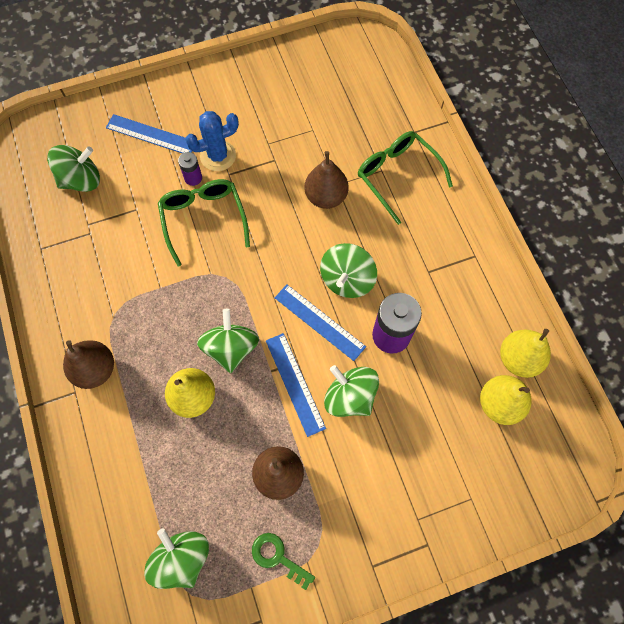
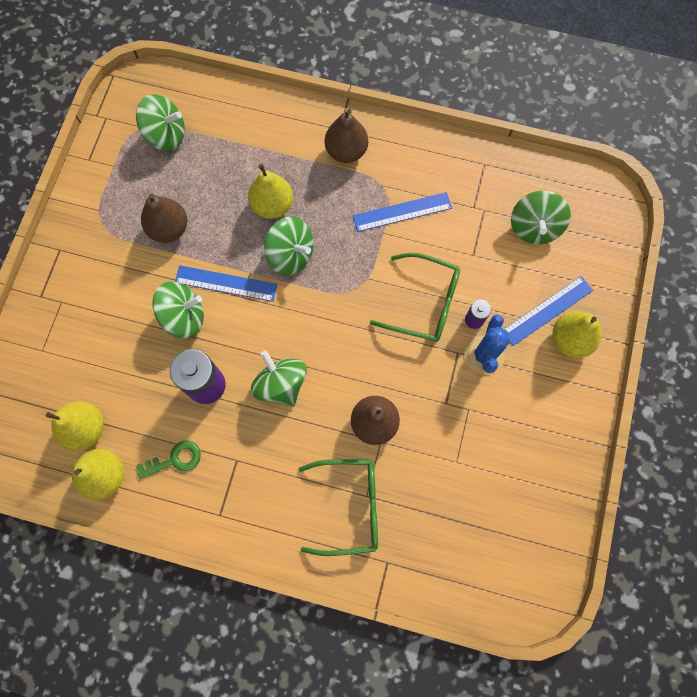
camera: 125 degrees right, 5 degrees up
green key [252,533,315,590] -> green key moved to [137,441,201,479]
blue ruler [275,284,366,361] -> blue ruler moved to [353,192,452,232]
none -> yellow pear [552,311,602,358]

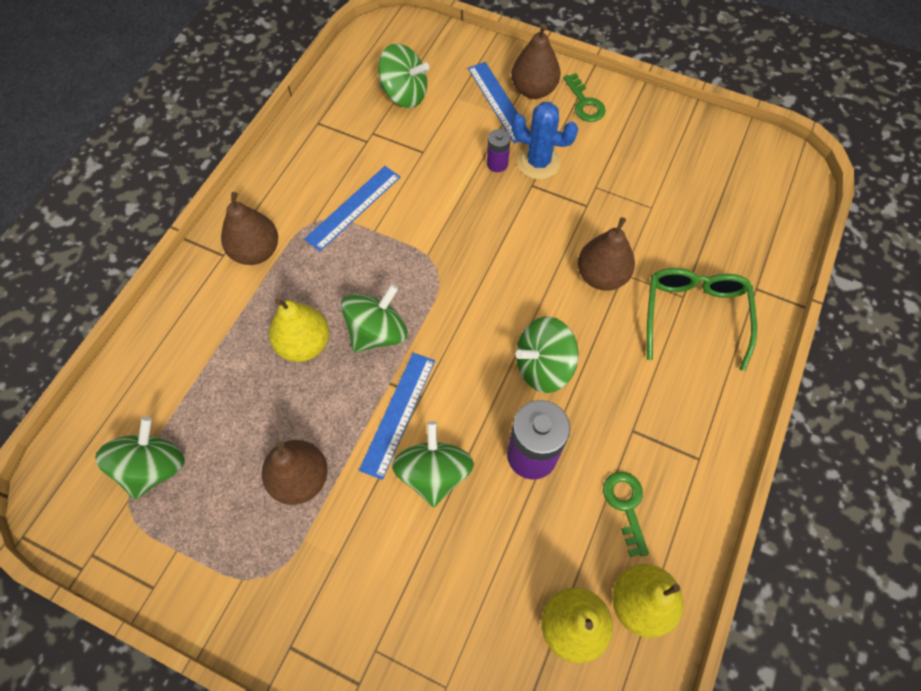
camera: 80 degrees left, 10 degrees down
blue ruler [353,192,452,232] -> blue ruler turned 45 degrees clockwise [304,166,400,251]
green glasses [370,253,460,342] -> none
yellow pear [552,311,602,358] -> brown pear [511,24,560,99]
none -> green key [563,73,606,122]

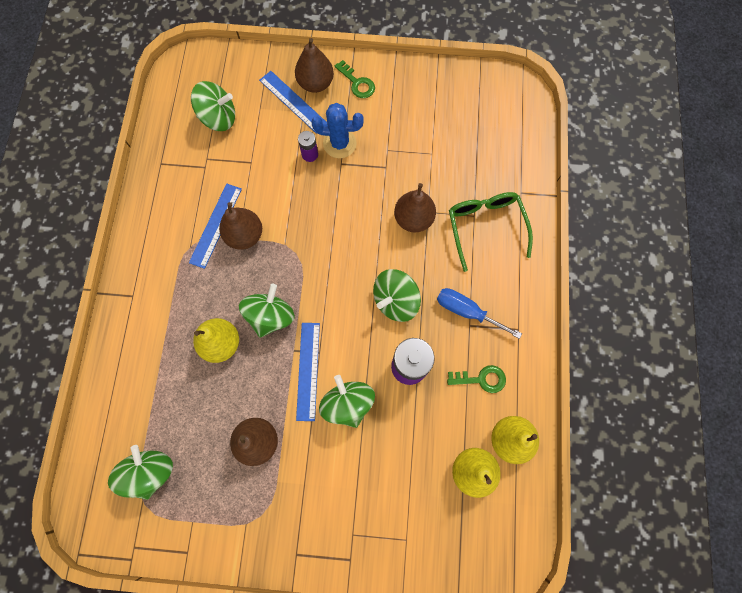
camera: 20 degrees left, 10 degrees up
brown pear [221,192,278,265] -> brown pear moved to [219,202,262,250]
green key [603,472,649,557] -> green key turned 120 degrees clockwise [447,365,506,393]
none -> blue screwdriver [437,288,522,339]

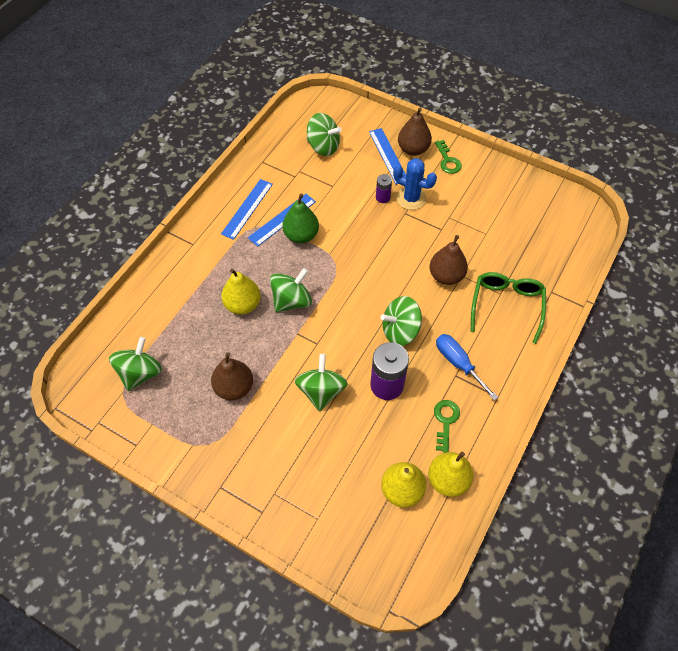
camera: 25 degrees right, 15 degrees down
brown pear [219,202,262,250] -> green pear [282,194,319,243]
blue ruler [296,323,320,421] -> blue ruler moved to [221,179,273,240]
green key [447,365,506,393] -> green key turned 105 degrees counterclockwise [434,400,460,453]

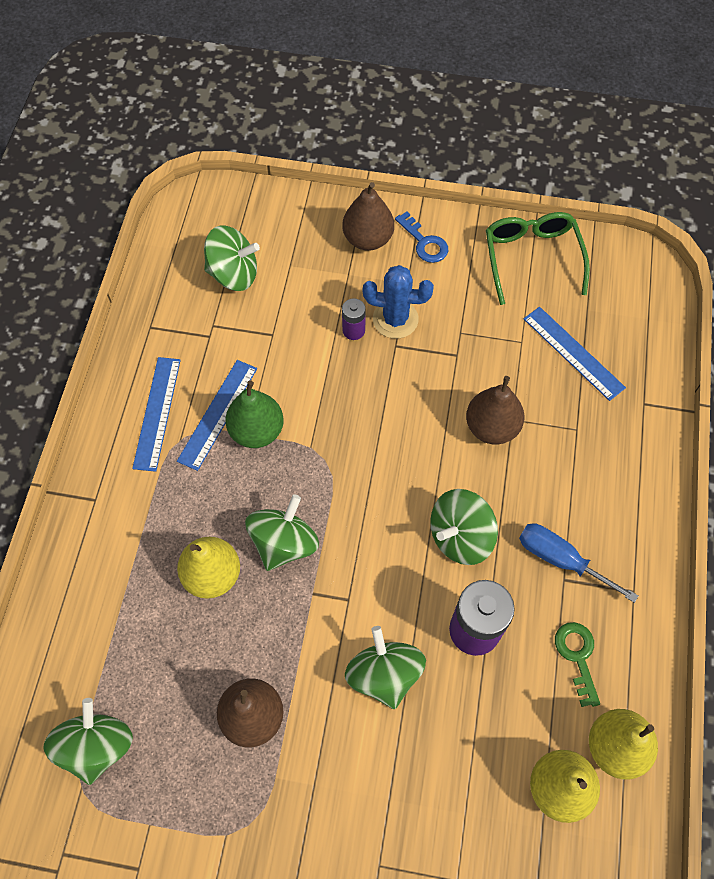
camera: 20 degrees left, 5 degrees up
blue ruler [369,128,406,185] -> blue ruler moved to [524,307,626,401]
green key [435,140,462,174] -> blue key [395,211,448,263]
green glasses [471,272,546,344] -> green glasses moved to [486,212,590,305]

